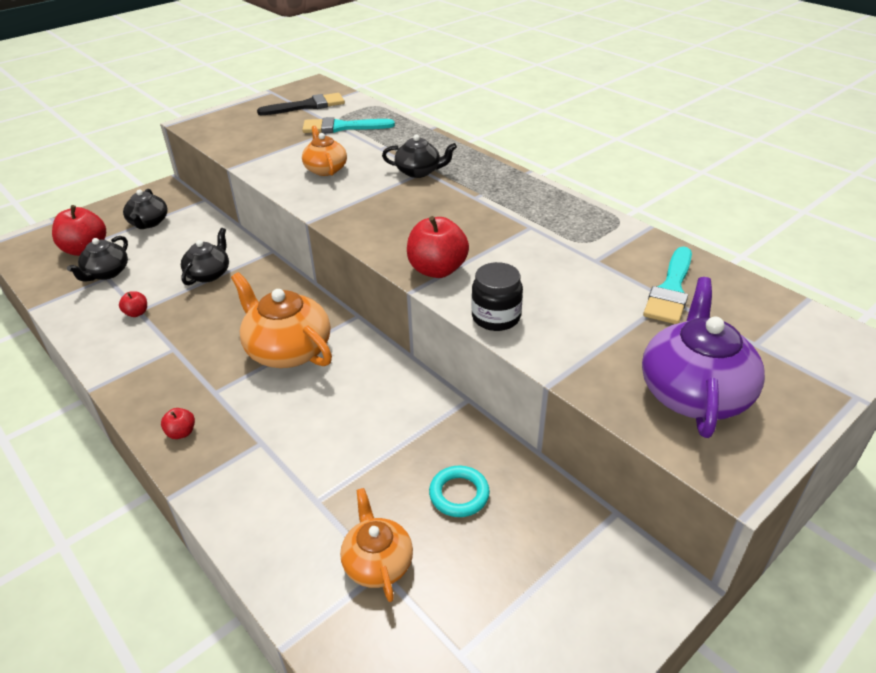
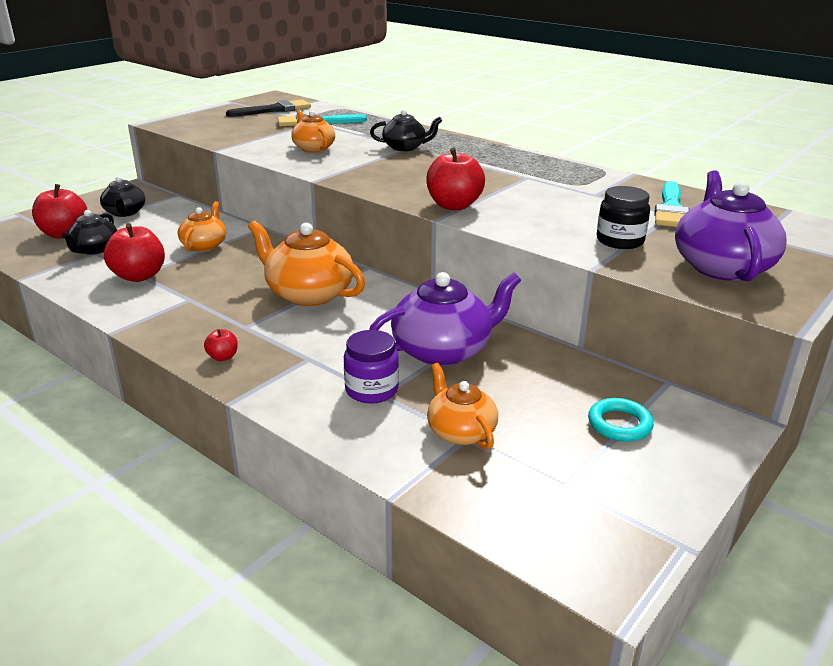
camera: 10 degrees left, 10 degrees down
red apple [119,291,147,317] -> red apple [104,223,165,282], size x2.08
black teapot [181,228,229,285] -> orange teapot [178,201,226,252]
turquoise ring [429,466,490,517] -> turquoise ring moved to [588,398,654,442]
black jar [471,262,523,331] -> black jar moved to [597,186,650,249]
none -> purple jar [344,330,399,403]
none -> purple teapot [369,272,521,366]

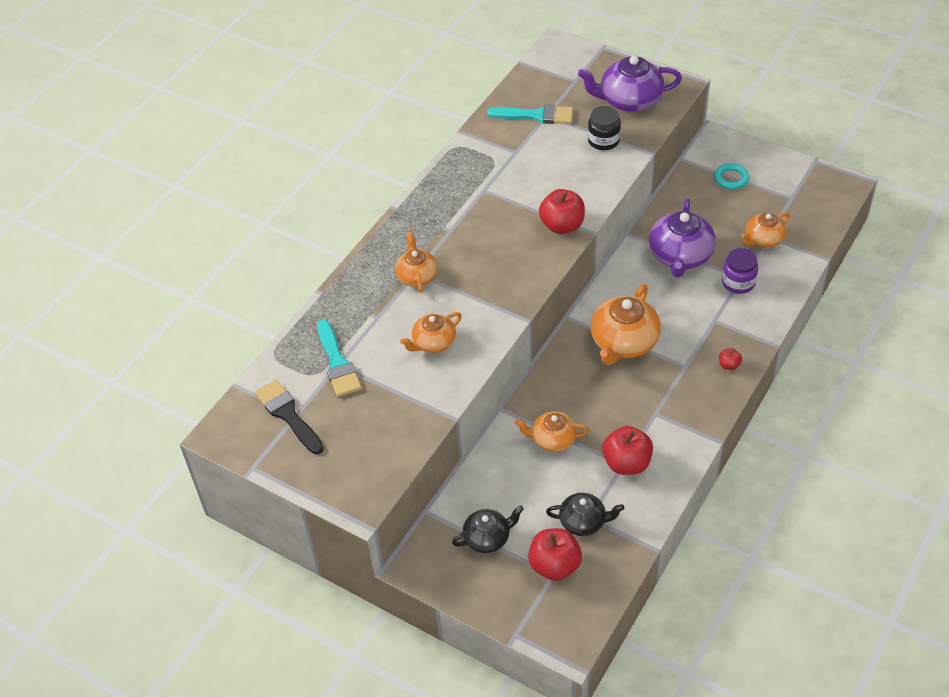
camera: 95 degrees left, 20 degrees up
purple teapot [369,272,521,366] -> purple teapot turned 135 degrees counterclockwise [649,199,716,277]
black teapot [370,110,442,151] -> orange teapot [395,232,438,293]

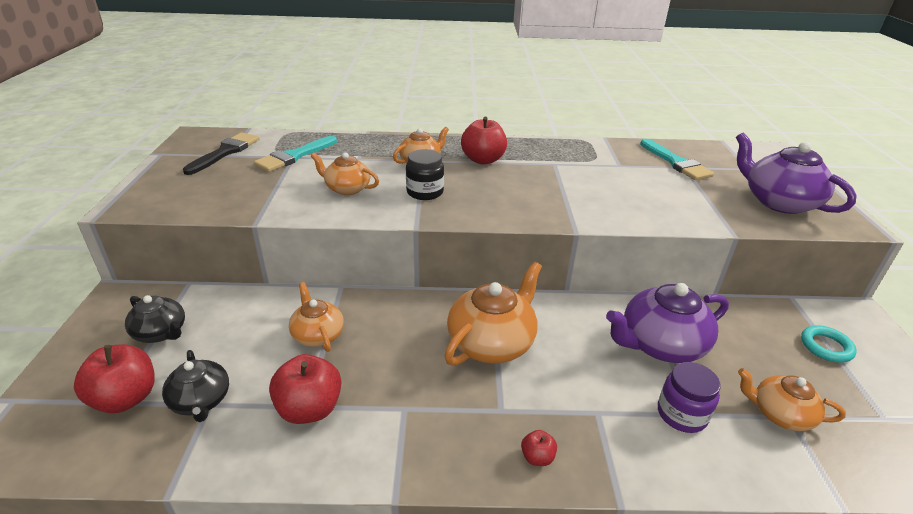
camera: 55 degrees right, 15 degrees down
red apple [539,189,585,234] -> red apple moved to [461,117,507,165]
black jar [588,106,621,150] -> black jar moved to [406,149,444,200]
orange teapot [591,284,661,366] -> orange teapot turned 135 degrees clockwise [444,262,542,366]

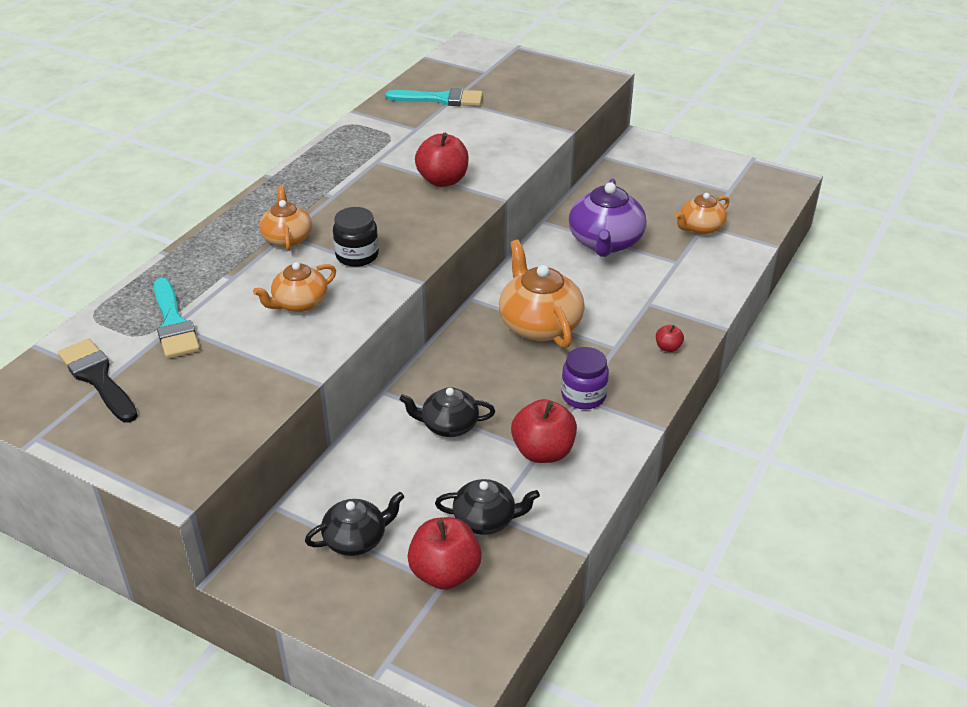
camera: 60 degrees left, 5 degrees up
orange teapot [289,282,344,352] -> black teapot [399,387,495,437]
red apple [461,117,507,165] -> red apple moved to [415,133,469,187]
purple jar [658,362,720,433] -> purple jar moved to [561,347,609,409]
purple teapot [736,133,857,214] -> none
turquoise ring [801,325,857,363] -> none

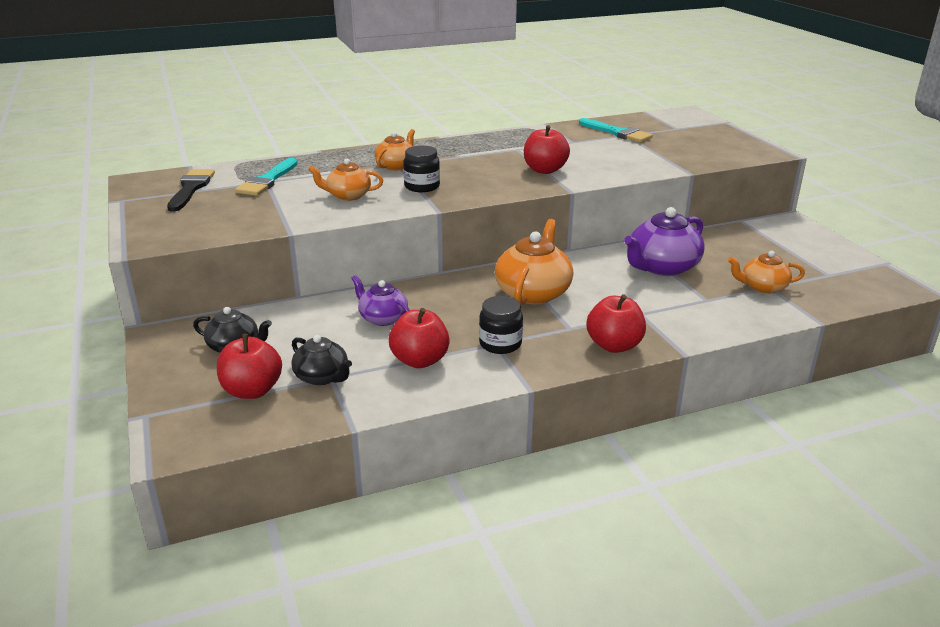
camera: 40 degrees right, 10 degrees down
black teapot [399,387,495,437] -> purple teapot [351,275,410,326]
purple jar [561,347,609,409] -> black jar [479,296,523,354]
red apple [656,325,684,352] -> red apple [586,294,646,353], size x2.08

